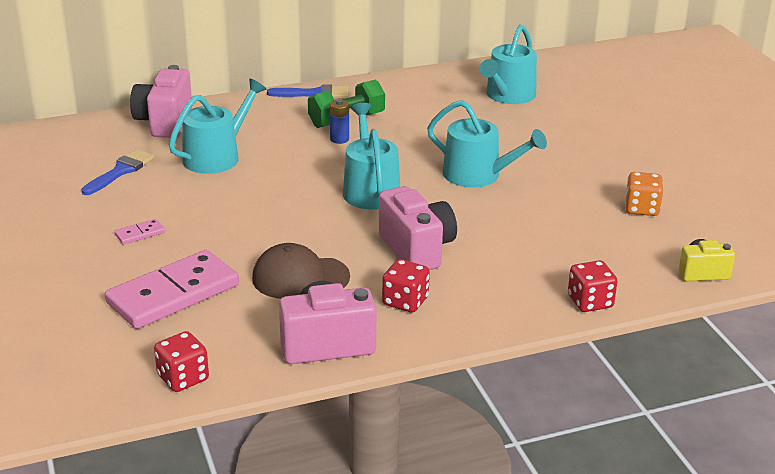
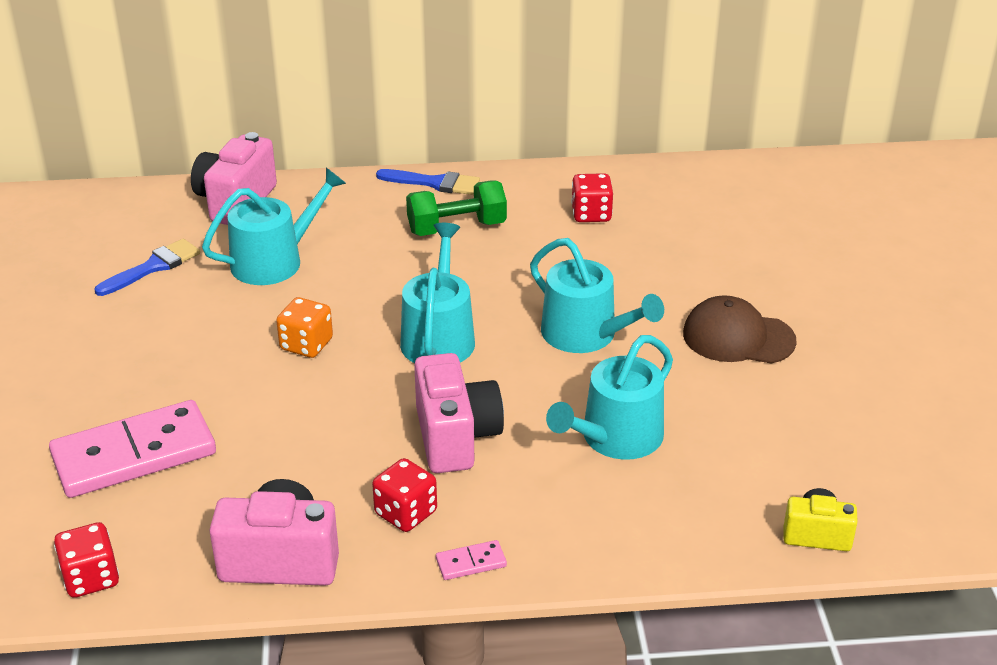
camera: 15 degrees right, 5 degrees up
pink domino [114,219,165,244] -> pink domino moved to [436,540,507,580]
brown cap [252,243,350,299] -> brown cap moved to [683,296,797,364]
blue battery [330,99,349,144] -> none
turquoise watering can [480,24,537,104] -> turquoise watering can moved to [546,335,673,460]
red dice [568,260,618,312] -> red dice moved to [571,173,613,222]
orange dice [625,172,663,216] -> orange dice moved to [276,297,333,358]

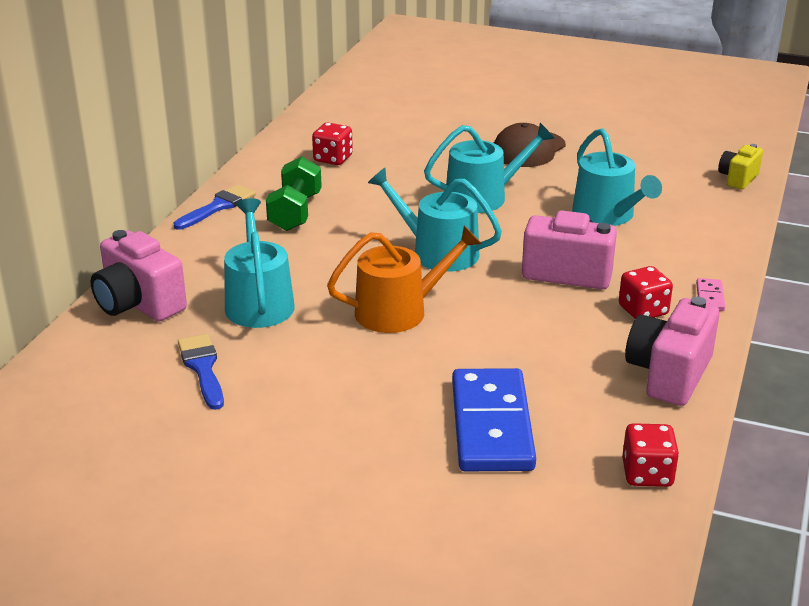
camera: 65 degrees left, 5 degrees down
pink domino [49,400,216,498] -> blue domino [452,368,536,472]
orange dice [276,297,333,358] -> orange watering can [327,225,482,333]

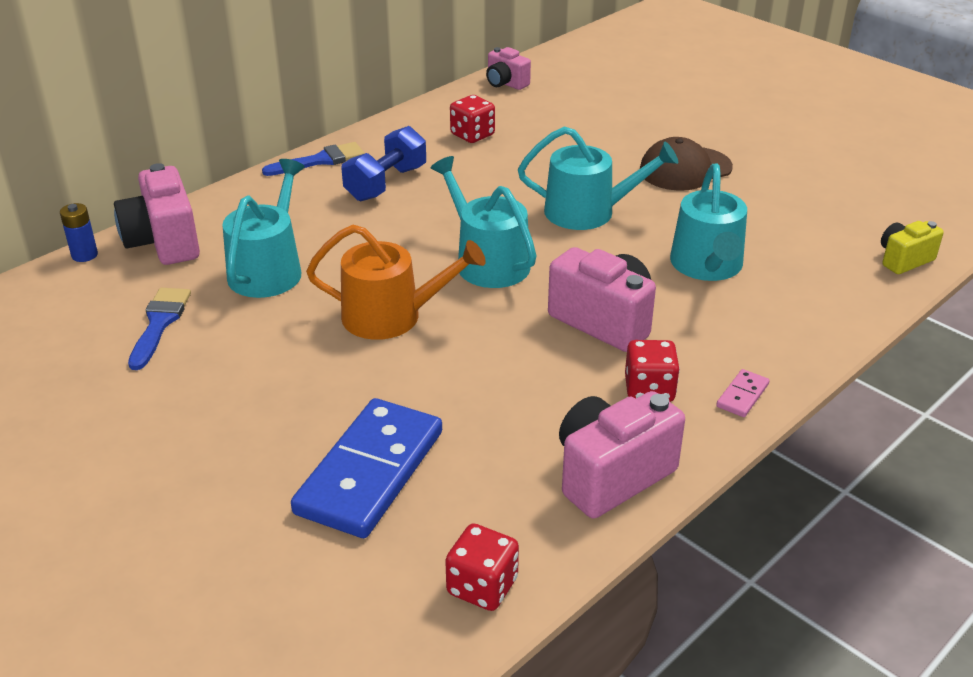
camera: 25 degrees right, 5 degrees up
green dumbbell [266,157,322,231] -> blue dumbbell [341,126,426,202]
none -> blue battery [60,203,98,262]
none -> pink camera [486,47,531,90]

